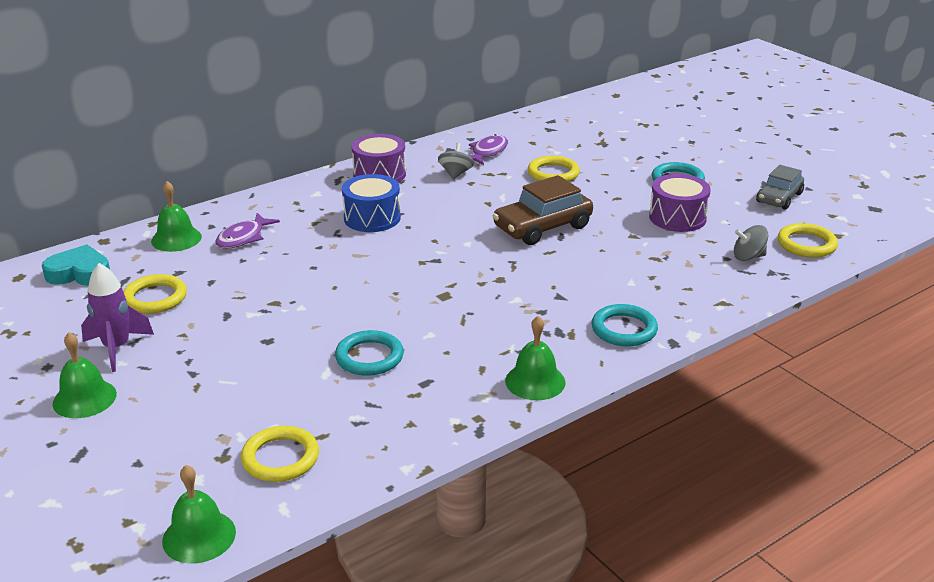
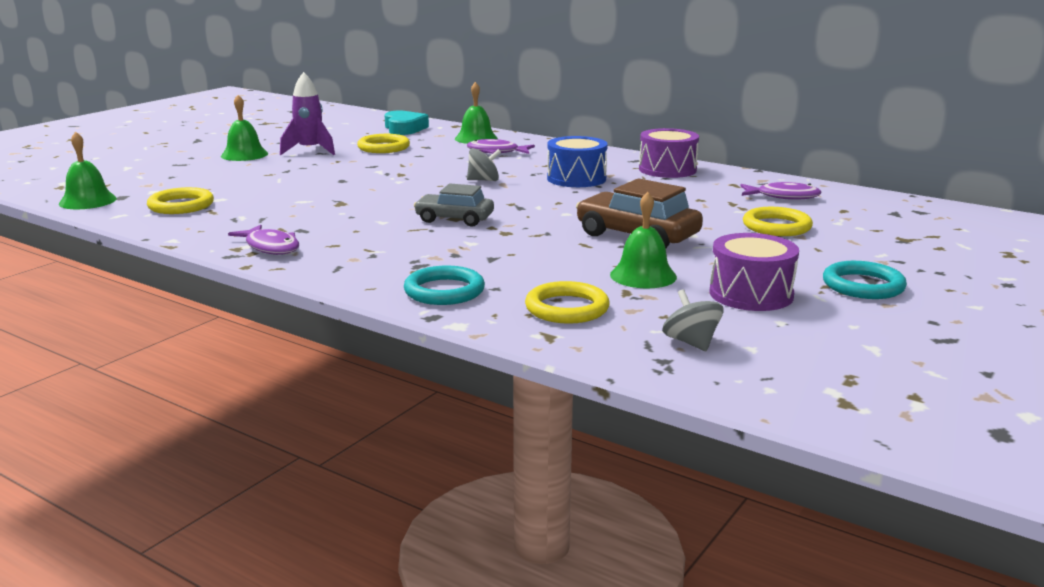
camera: 70 degrees right, 10 degrees down
turquoise ring [335,330,404,376] -> none
grey spinning top [438,143,474,180] -> grey spinning top moved to [467,148,501,181]
green bell [505,316,565,400] -> green bell moved to [610,192,677,288]
grey car [756,165,804,210] -> grey car moved to [414,183,494,227]
yellow ring [778,223,838,258] -> yellow ring moved to [525,281,609,324]
none -> purple fish [228,225,299,255]

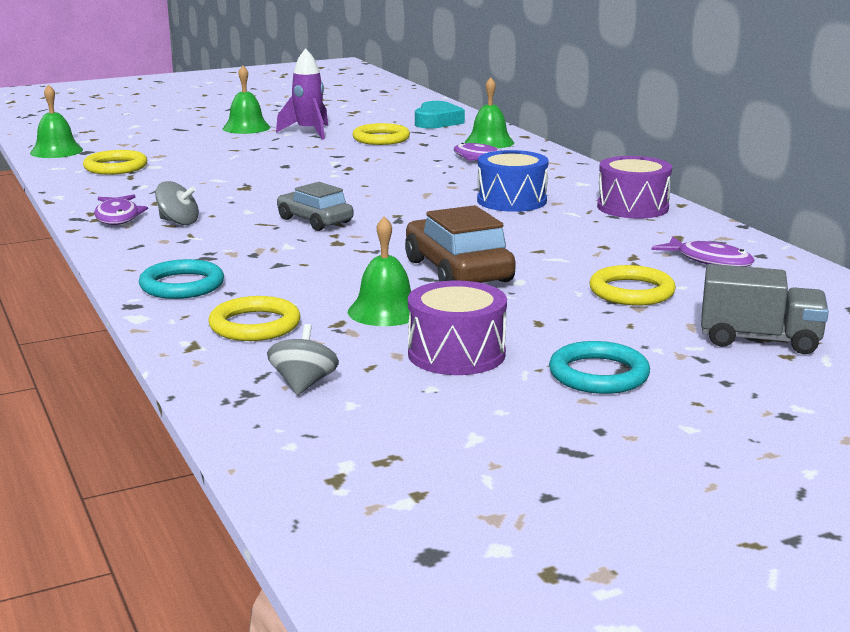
camera: 30 degrees right, 0 degrees up
grey spinning top [467,148,501,181] -> grey spinning top moved to [155,181,199,225]
none -> grey truck [701,264,829,354]

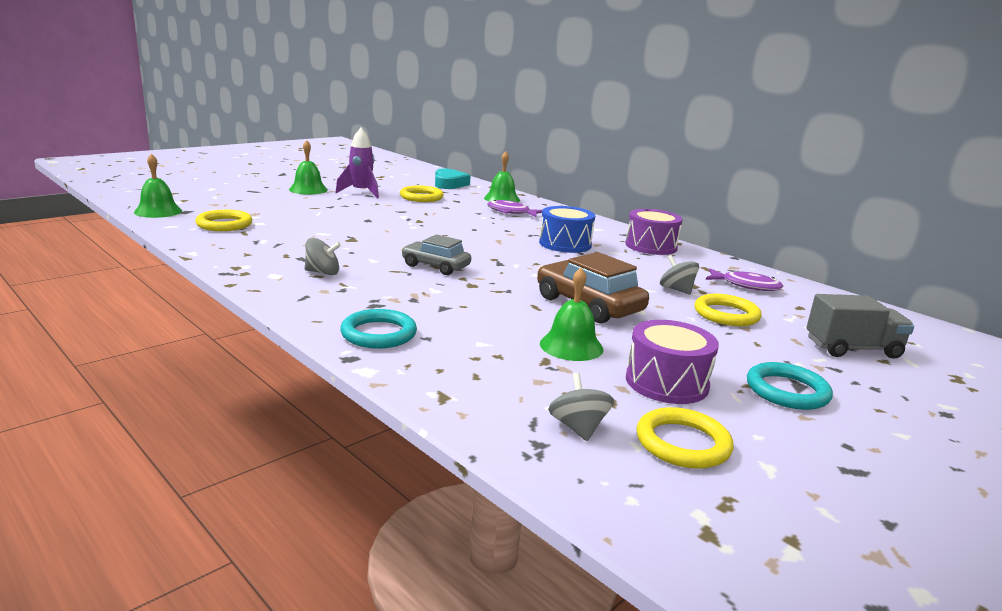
camera: 20 degrees left, 0 degrees up
purple fish [94,194,148,225] -> none
yellow ring [209,296,301,341] -> yellow ring moved to [636,407,733,469]
none -> grey spinning top [660,255,699,295]

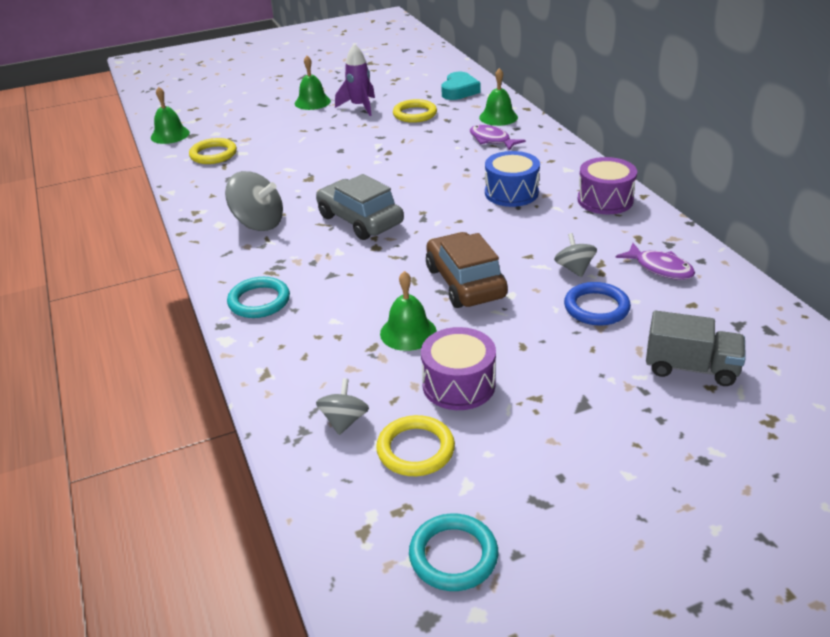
camera: 25 degrees right, 15 degrees up
grey spinning top [305,238,341,275] -> grey spinning top [225,171,283,231], size x1.69
grey car [401,234,471,275] -> grey car [316,174,404,240], size x1.52
yellow ring [694,294,762,326] -> blue ring [564,282,631,326]
turquoise ring [747,362,833,410] -> turquoise ring moved to [409,513,498,591]

